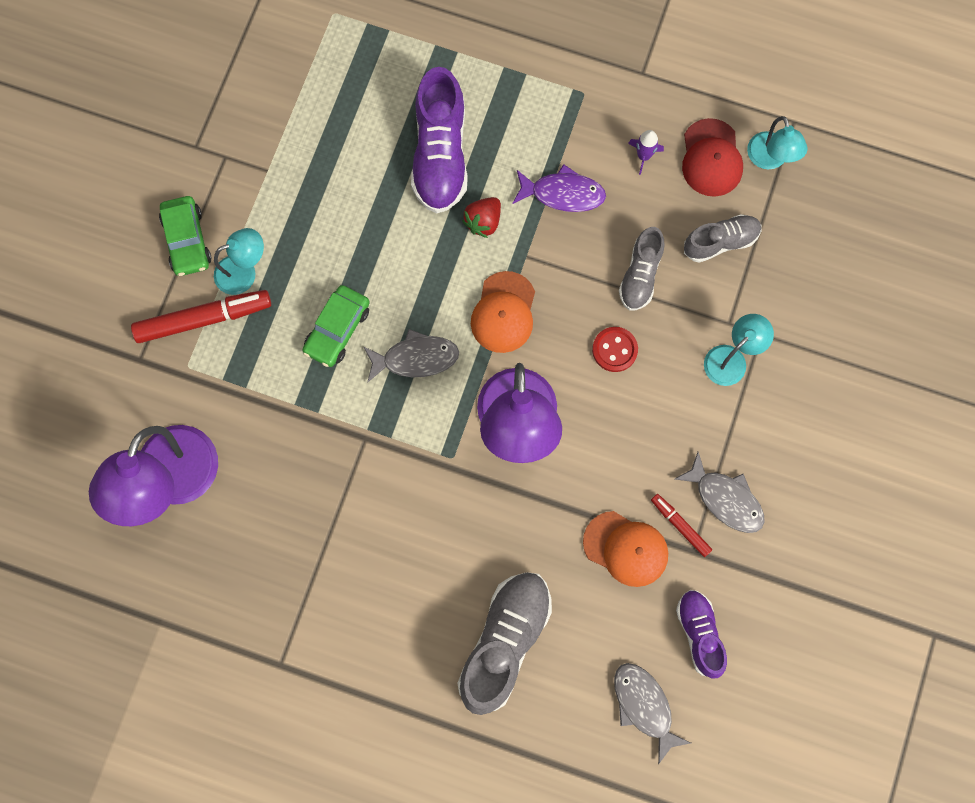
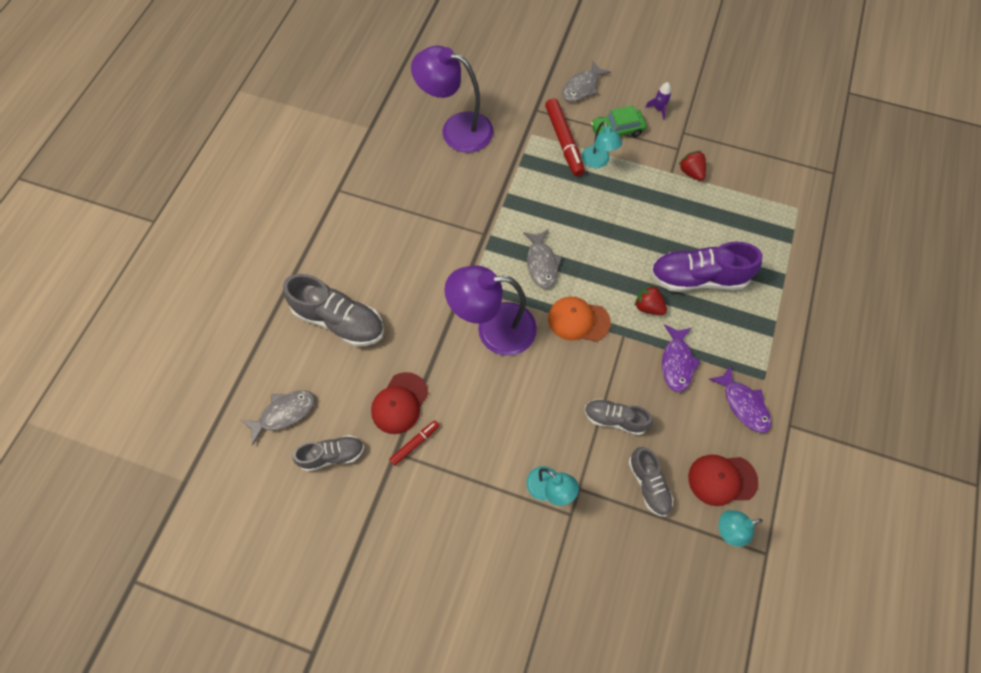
camera: 90 degrees right, 10 degrees down
green car [303,285,370,367] -> none
orange cap [583,511,668,587] -> red cap [371,372,428,434]
red button [592,327,638,372] -> none
purple rocket [628,130,664,175] -> purple rocket moved to [646,82,671,120]
grey fish [675,452,765,533] -> grey fish moved to [562,61,611,102]
purple shoe [676,590,727,678] -> grey shoe [293,435,364,472]
none -> red strawberry [679,151,706,181]
none -> purple fish [709,365,771,433]

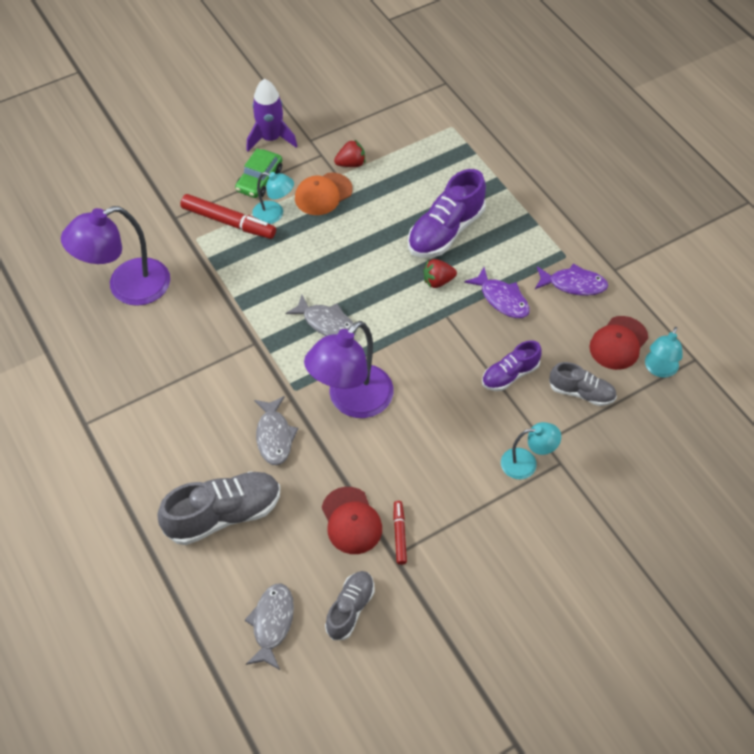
camera: 50 degrees left, 10 degrees down
orange cap [548,296,611,342] -> orange cap moved to [295,173,353,215]
grey fish [562,61,611,102] -> grey fish moved to [254,396,298,465]
grey shoe [584,399,653,435] -> purple shoe [482,340,542,391]
purple rocket [646,82,671,120] -> purple rocket [247,79,297,152], size x1.93
red strawberry [679,151,706,181] -> red strawberry turned 150 degrees clockwise [334,139,365,167]

